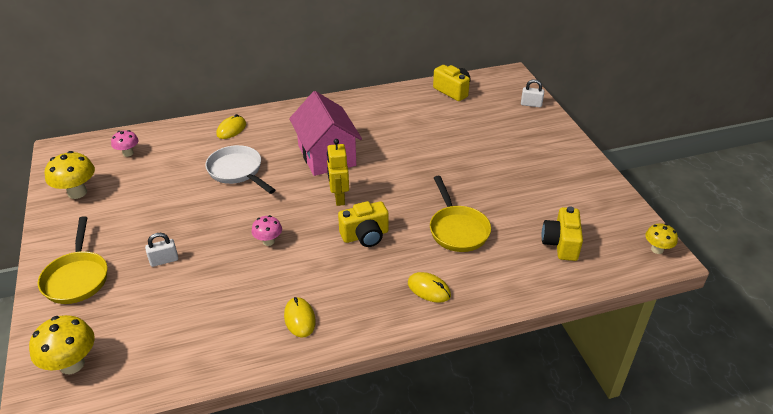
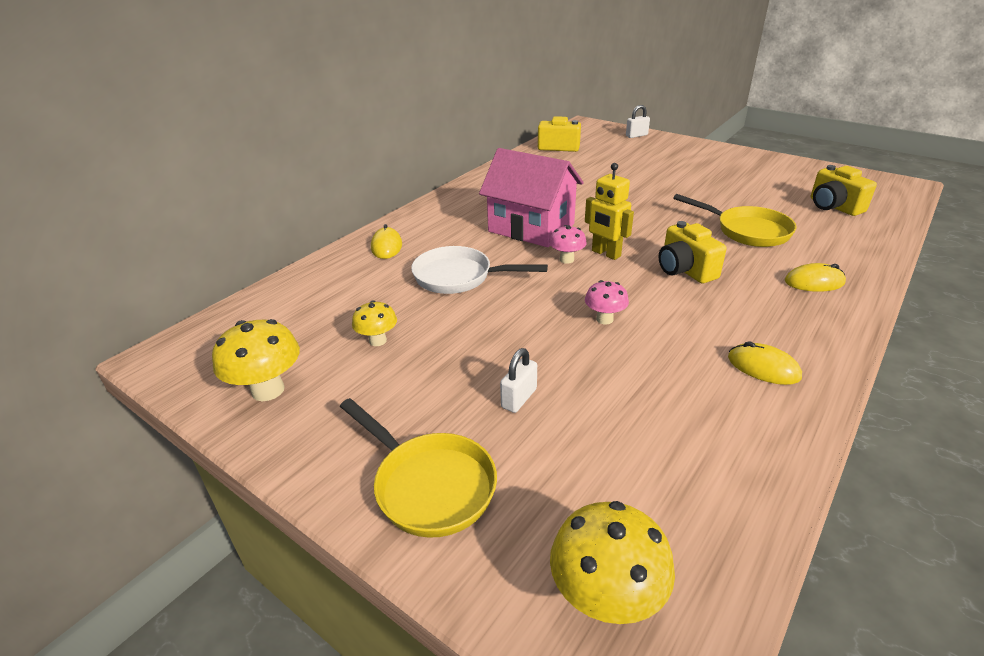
camera: 35 degrees left, 5 degrees down
pink mushroom [111,130,138,157] -> pink mushroom moved to [549,225,587,264]
yellow camera [338,201,388,247] -> yellow camera turned 120 degrees clockwise [659,221,727,283]
yellow mushroom [645,223,678,254] -> yellow mushroom moved to [352,300,397,346]

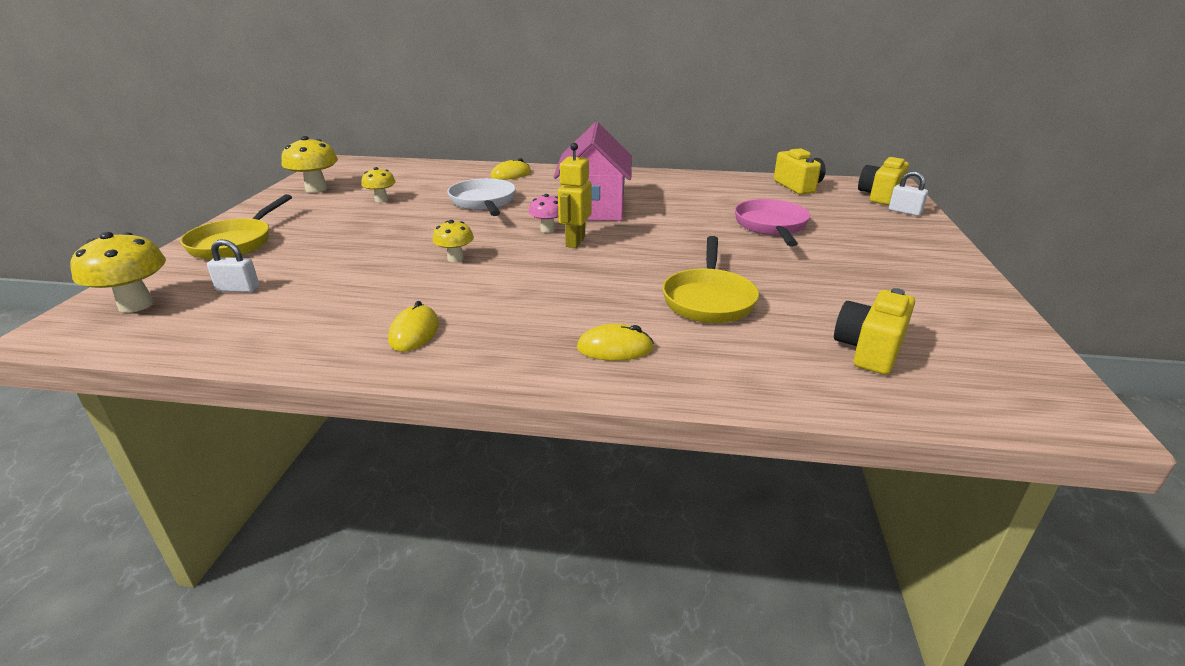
camera: 60 degrees right, 5 degrees down
white padlock [500,348,537,413] -> white padlock moved to [207,239,259,292]
pink mushroom [585,280,629,324] -> yellow mushroom [432,220,474,262]
yellow camera [659,221,727,283] -> yellow camera moved to [858,157,909,205]
yellow mouse [785,263,846,292] -> yellow mouse turned 60 degrees counterclockwise [577,324,654,361]
none -> pink pan [735,199,810,246]

